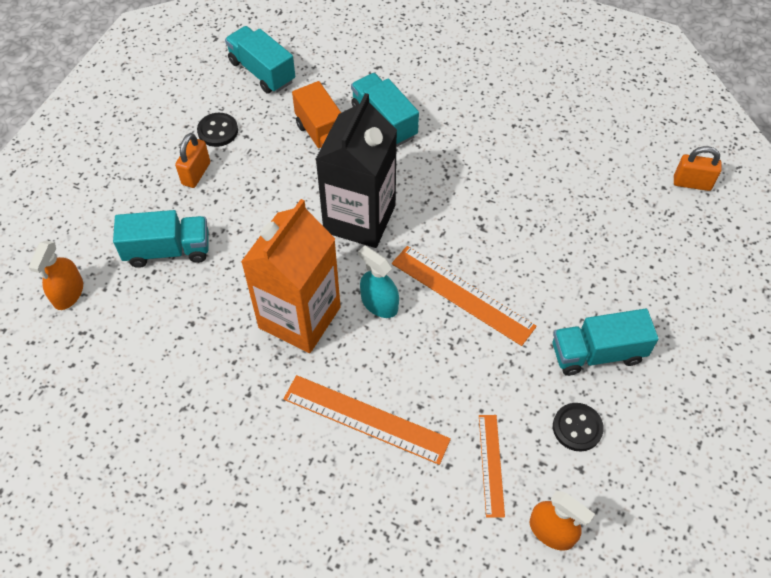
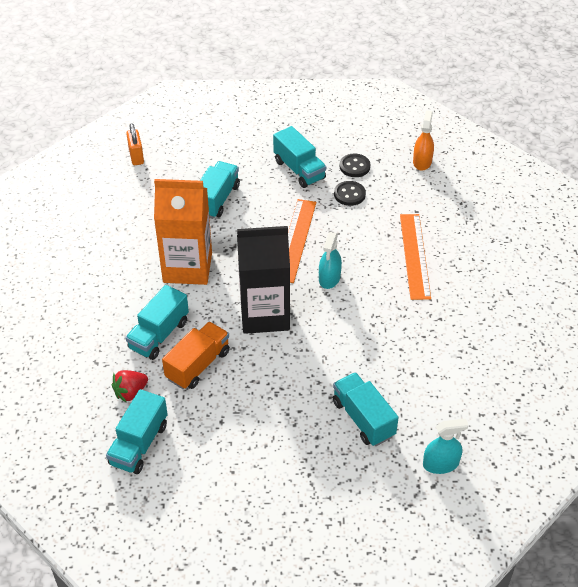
camera: 115 degrees left, 10 degrees down
orange spray bottle [28,240,83,310] -> turquoise spray bottle [423,419,468,474]
orange padlock [175,133,210,188] -> none
black button [197,113,238,147] -> black button moved to [334,181,366,206]
orange carton [241,199,341,353] -> orange carton moved to [154,179,212,285]
orange ruler [479,415,505,518] -> none
none -> red strawberry [112,370,148,403]
none -> turquoise truck [200,161,240,219]

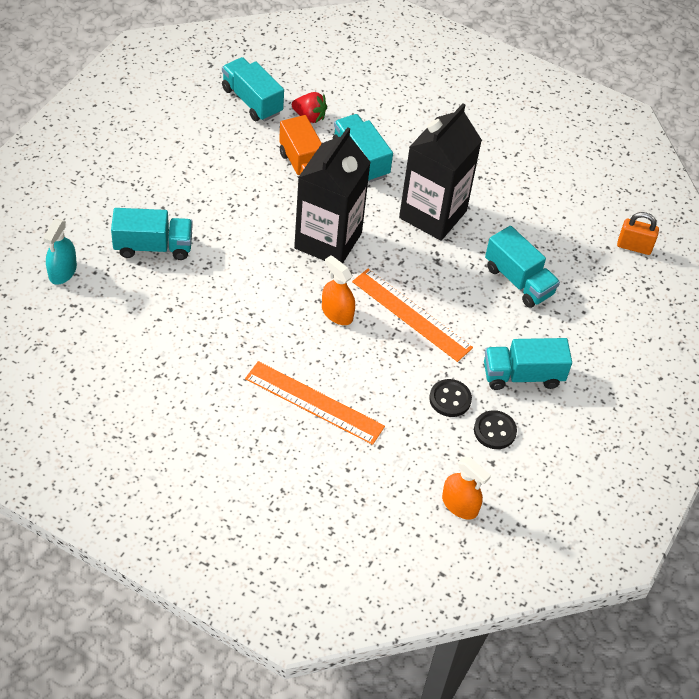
camera: 115 degrees right, 5 degrees up
red strawberry [112,370,148,403] -> red strawberry turned 120 degrees clockwise [292,92,327,123]
orange carton [154,179,212,285] -> black carton [399,103,482,241]
turquoise spray bottle [319,232,342,289] -> orange spray bottle [322,255,355,325]

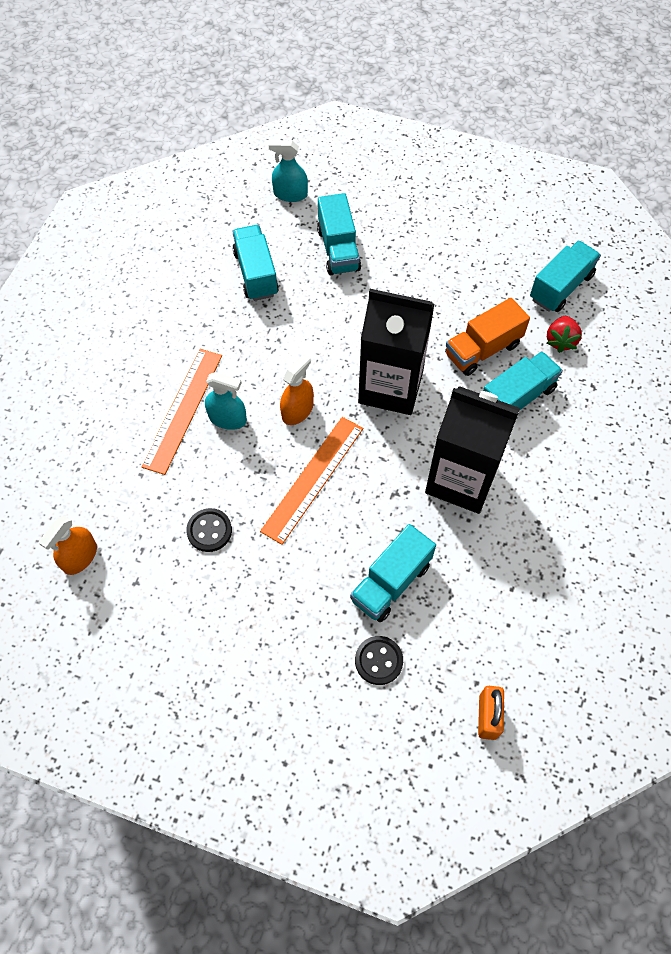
camera: 85 degrees right, 10 degrees up
black button [474,410,517,449] -> black button moved to [355,636,403,685]
turquoise truck [484,338,572,390] -> turquoise truck moved to [232,225,279,301]
none -> turquoise spray bottle [205,372,247,430]

